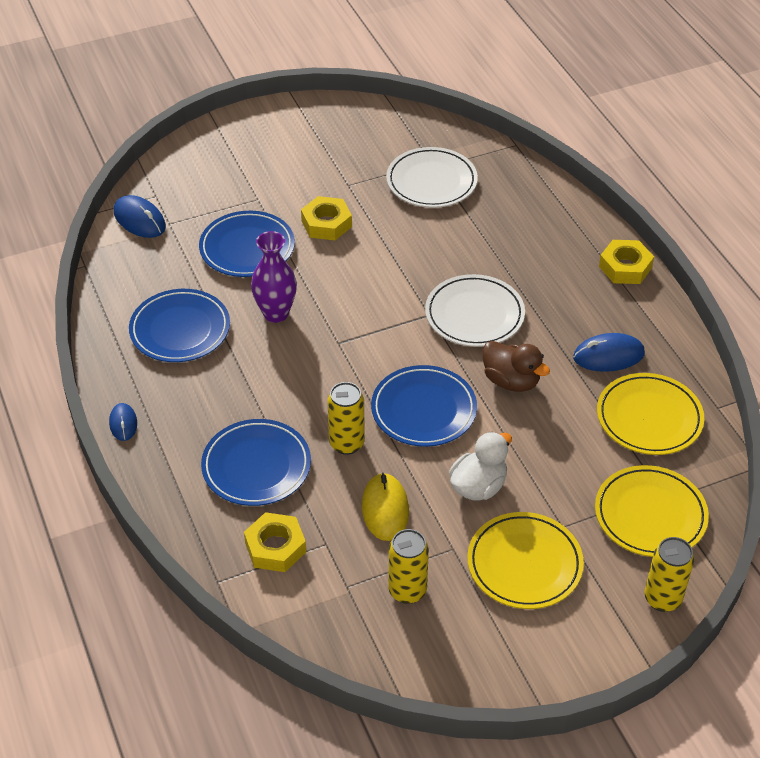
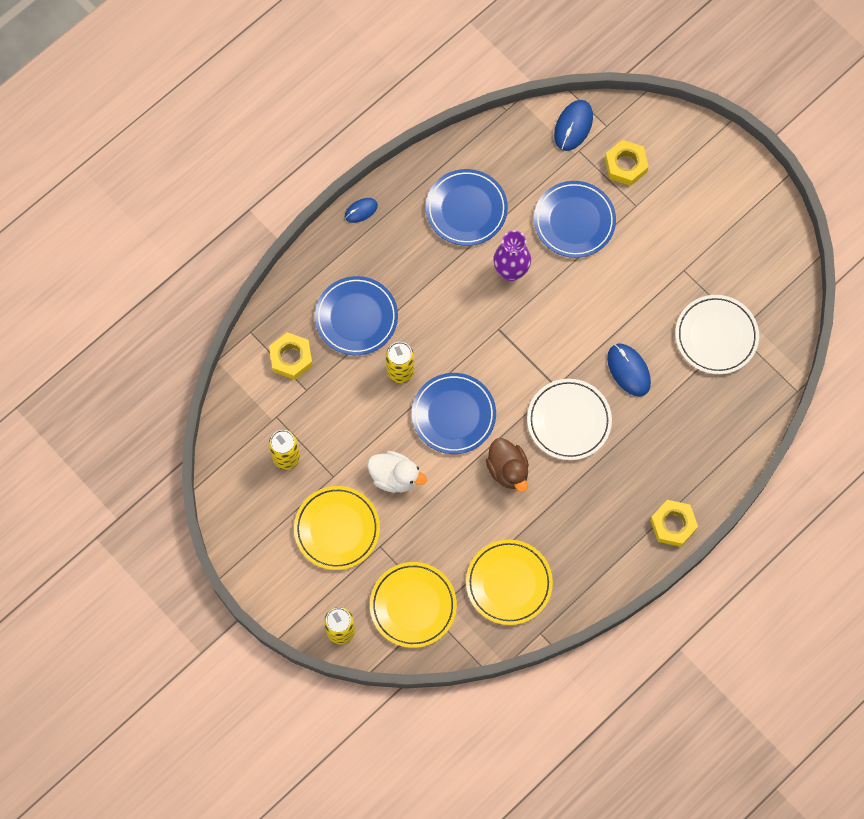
camera: 70 degrees right, 25 degrees up
yellow nut [301,196,352,240] -> yellow nut moved to [605,140,649,186]
yellow mouse [362,472,409,541] -> none
brown duck [483,341,550,392] -> brown duck turned 45 degrees counterclockwise [486,438,529,492]
blue mouse [573,333,645,372] -> blue mouse moved to [607,344,651,397]

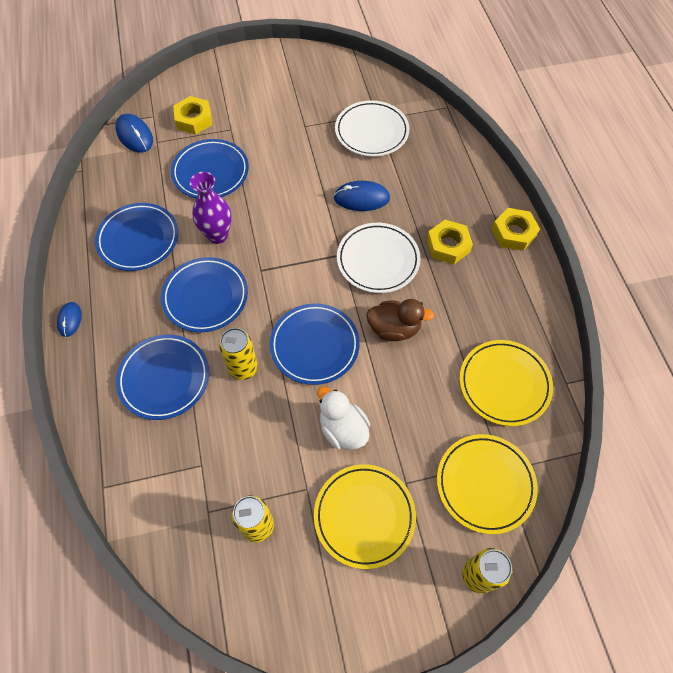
camera: 60 degrees left, 10 degrees down
yellow nut [269,332,313,380] -> yellow nut moved to [427,220,473,264]
white duck [367,451,427,493] -> white duck turned 90 degrees counterclockwise [317,387,370,450]
none -> blue plate [161,257,248,332]

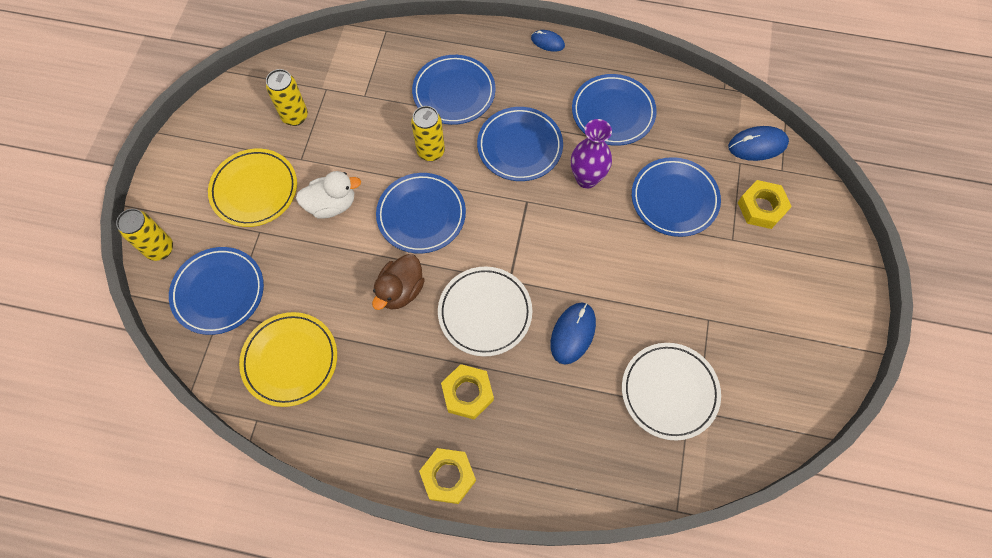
camera: 115 degrees right, 5 degrees up
yellow plate [437,434,538,534] -> blue plate [169,247,264,335]

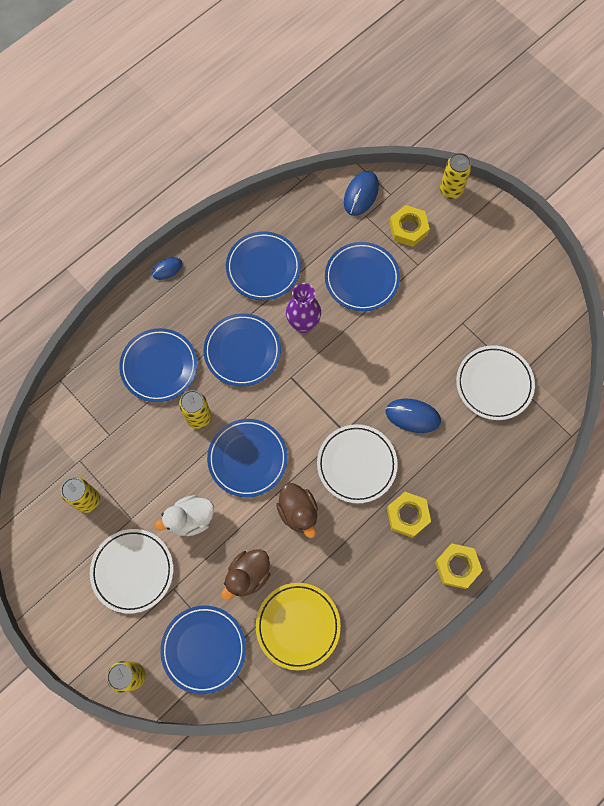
camera: 55 degrees left, 5 degrees up
yellow plate [208,149,297,227] -> white plate [90,529,173,614]
white duck [296,171,361,219] -> white duck turned 135 degrees counterclockwise [154,495,214,536]
blue mouse [551,302,596,364] -> blue mouse turned 45 degrees counterclockwise [386,399,441,433]
none -> brown duck [221,549,270,600]
none -> yellow can [440,153,472,199]

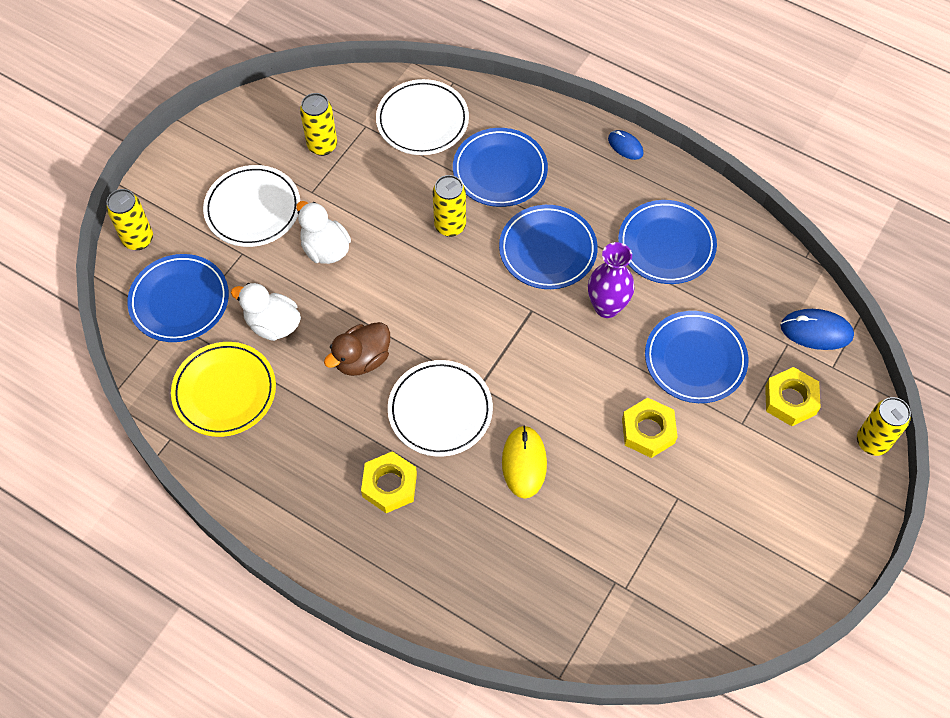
camera: 75 degrees right, 10 degrees down
blue plate [207,419,288,497] -> none
brown duck [221,549,270,600] -> white duck [231,283,301,341]
blue mouse [386,399,441,433] -> yellow mouse [502,425,547,499]
yellow nut [435,543,483,589] -> yellow nut moved to [622,398,678,458]
white plate [456,345,535,420] -> white plate moved to [376,79,469,155]

